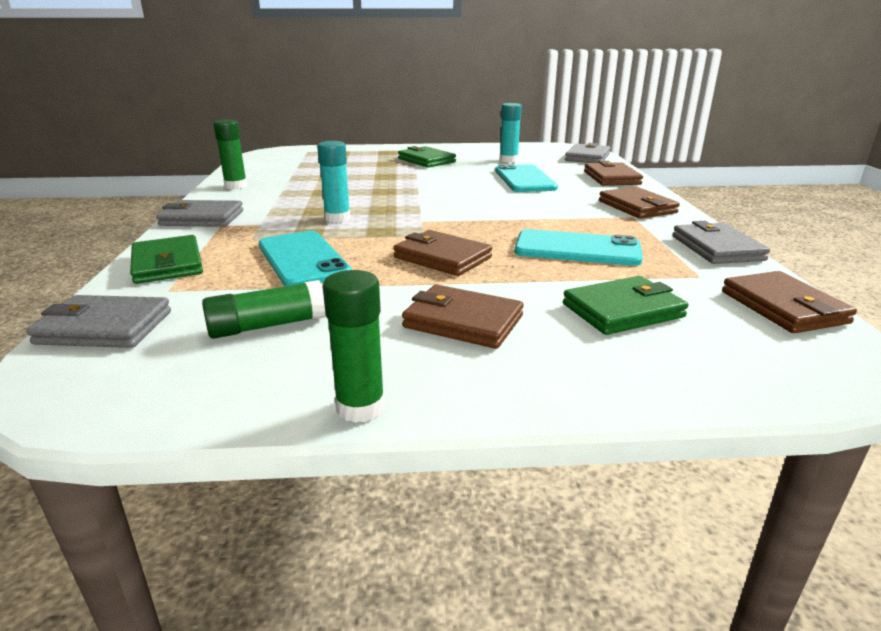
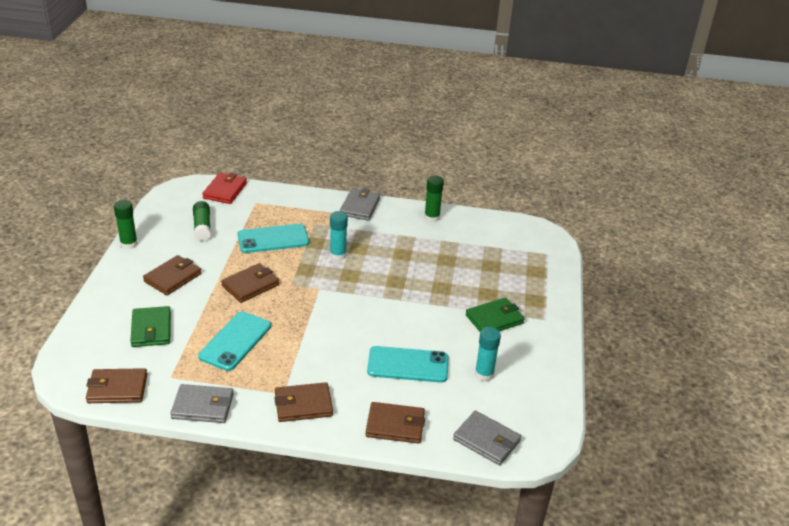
camera: 100 degrees right, 10 degrees up
grey wallet [26,295,171,348] -> red wallet [202,173,247,204]
green wallet [130,235,203,284] -> none

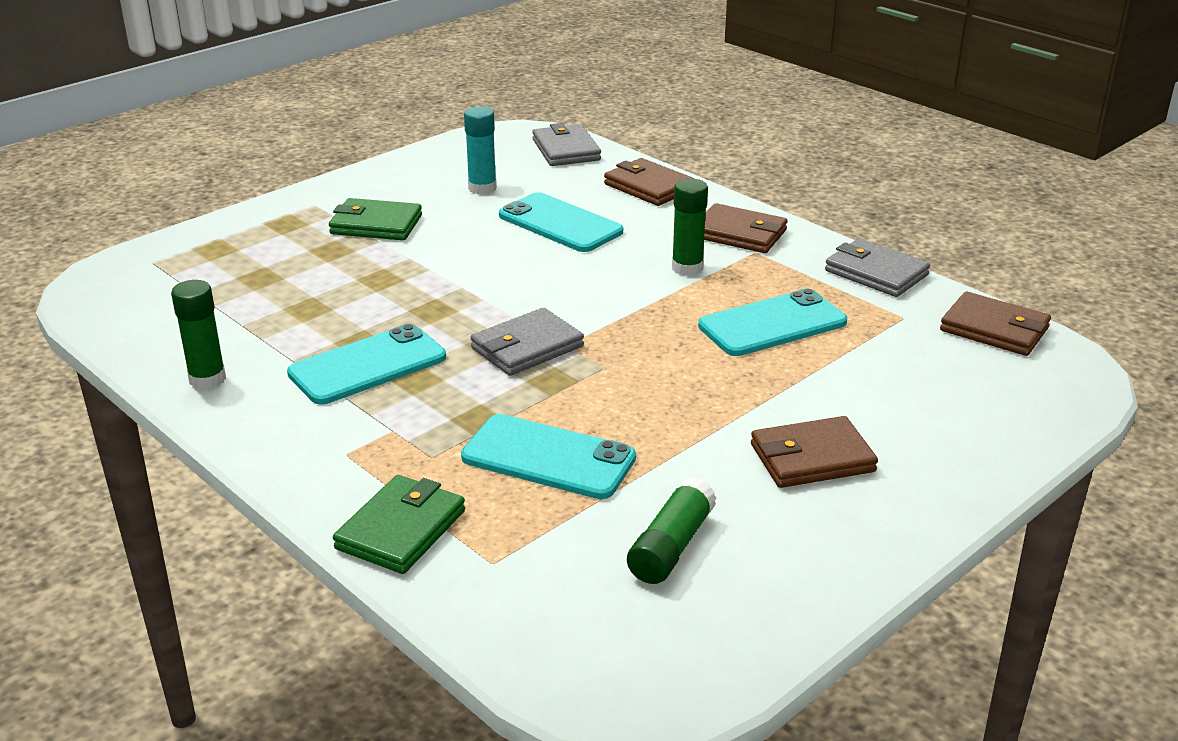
camera: 140 degrees left, 5 degrees down
green glue stick [114,200,138,249] -> green glue stick moved to [672,179,708,276]
green wallet [130,306,171,347] -> green wallet moved to [333,475,465,574]
red wallet [202,173,247,204] -> none
brown wallet [221,263,279,303] -> none
turquoise glue stick [330,211,348,261] -> none
grey wallet [340,188,380,221] -> grey wallet moved to [470,308,584,376]
none -> turquoise phone [287,324,446,405]

